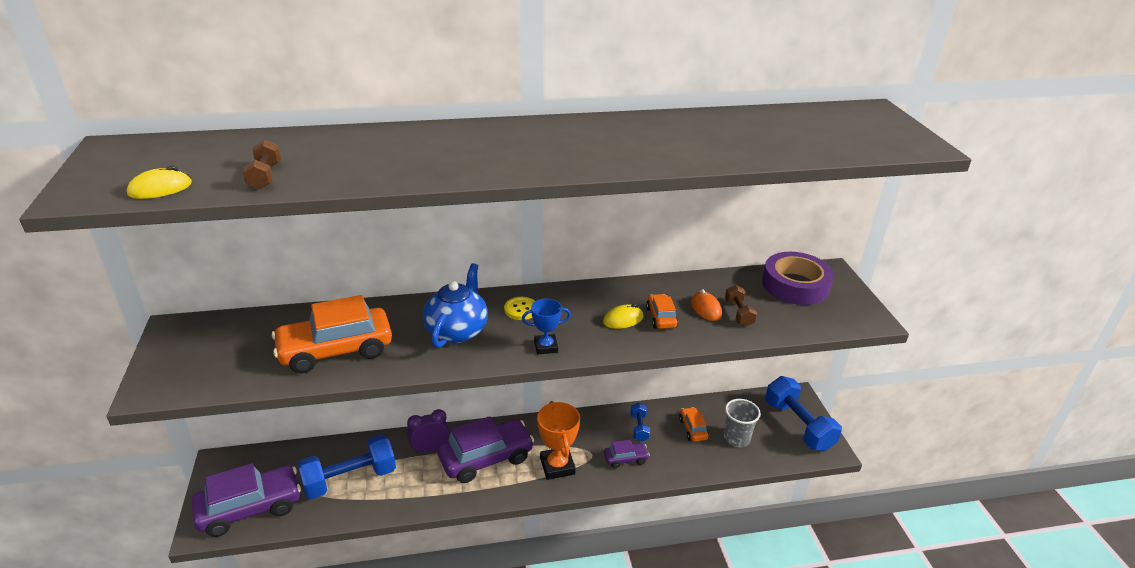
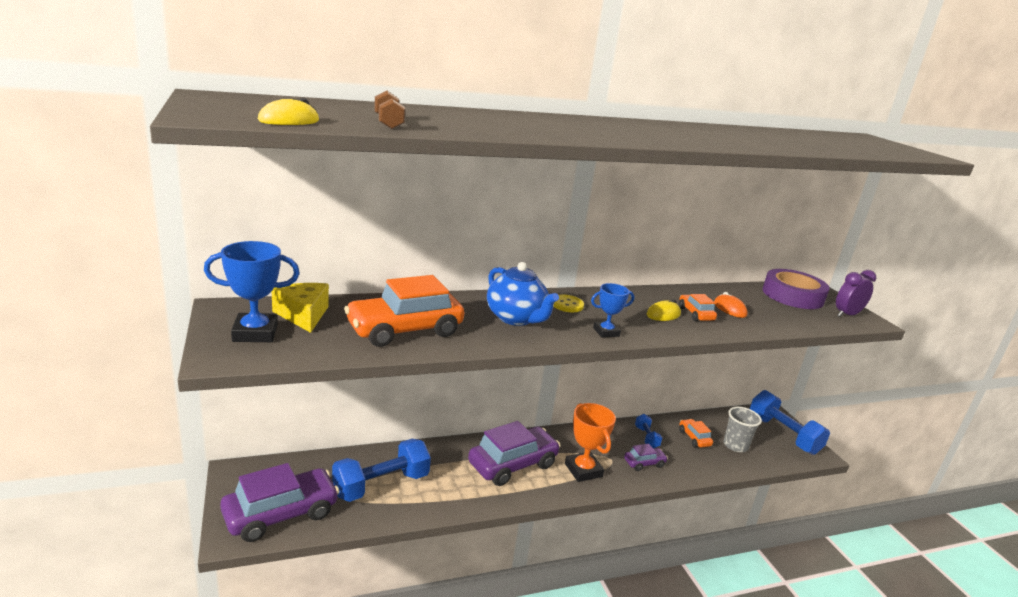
camera: 10 degrees left, 10 degrees down
purple clock [407,409,449,453] -> purple clock moved to [836,270,876,317]
blue teapot [423,263,488,348] -> blue teapot turned 135 degrees clockwise [487,262,559,326]
brown dumbbell [725,285,757,326] -> none
none -> blue trophy [204,241,300,342]
none -> yellow cheese [272,283,329,333]

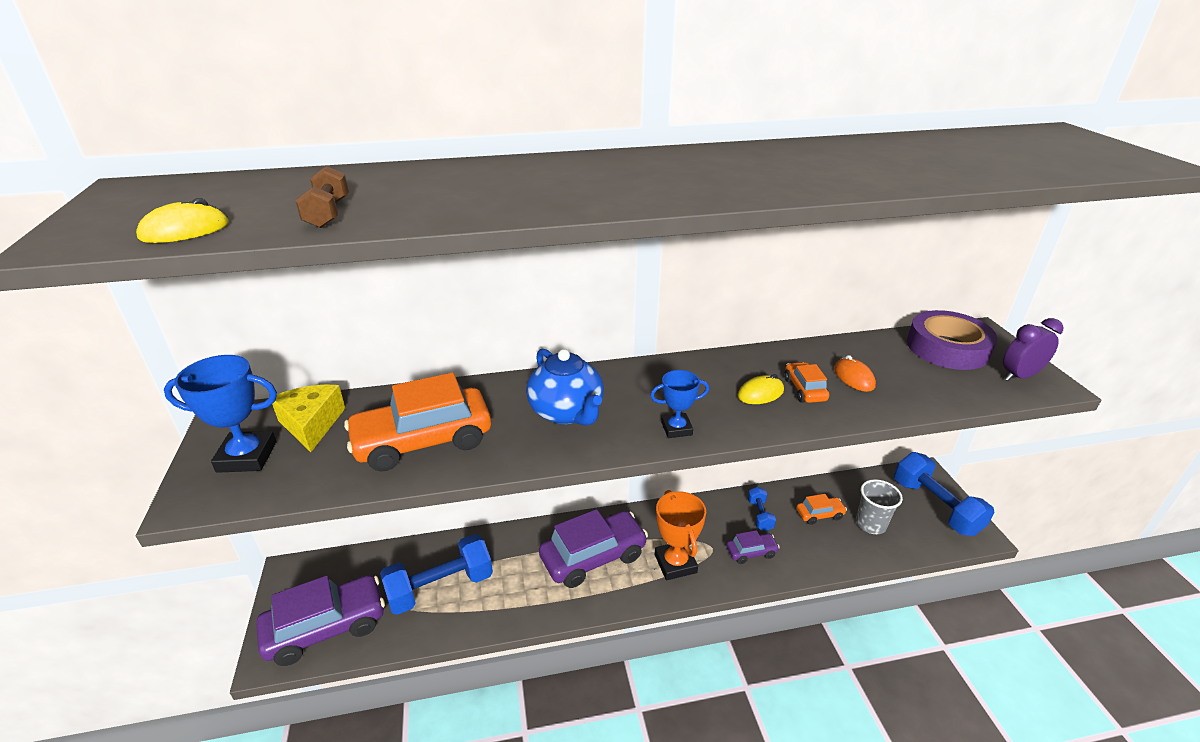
camera: 10 degrees right, 10 degrees up
yellow button [553,295,584,312] -> none
orange car [679,419,713,448] -> orange car turned 90 degrees clockwise [796,494,847,525]

